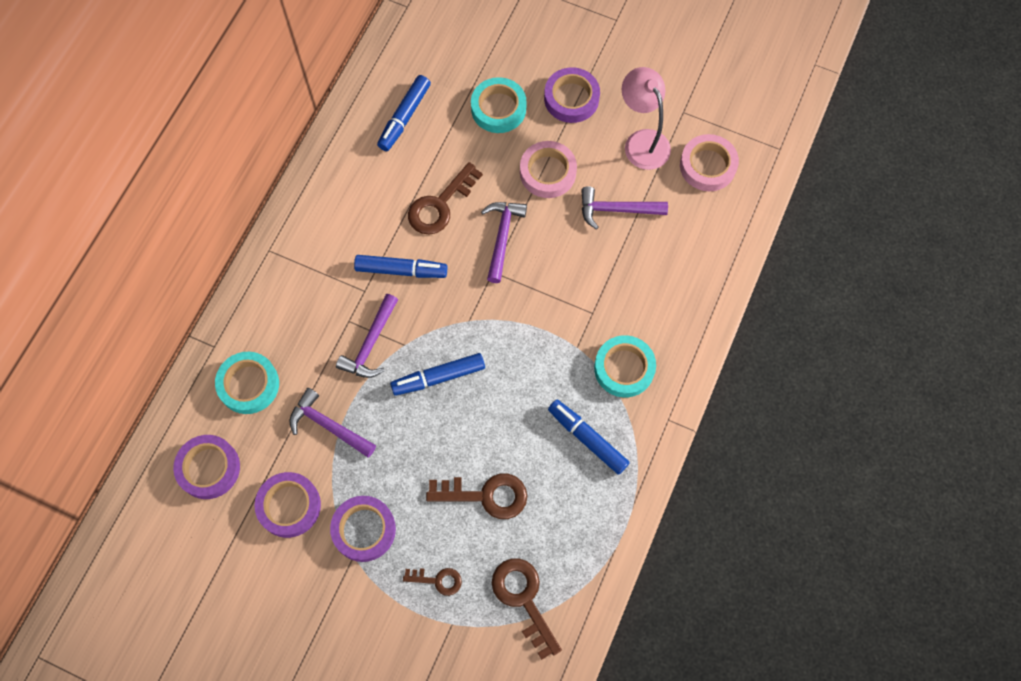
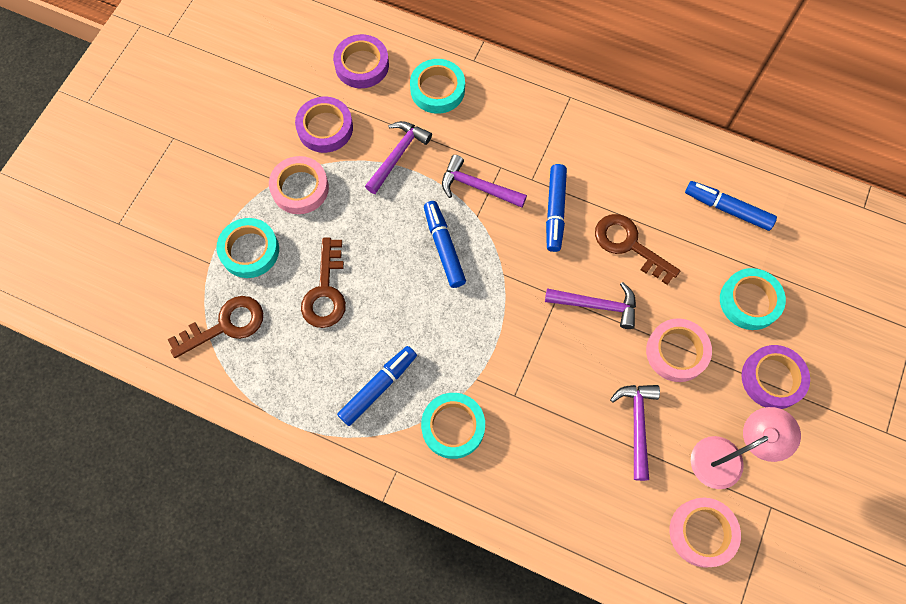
camera: 90 degrees right, 0 degrees up
purple tape [330,496,396,562] -> pink tape [269,156,329,214]
brown key [403,568,462,596] -> turquoise tape [217,218,279,278]

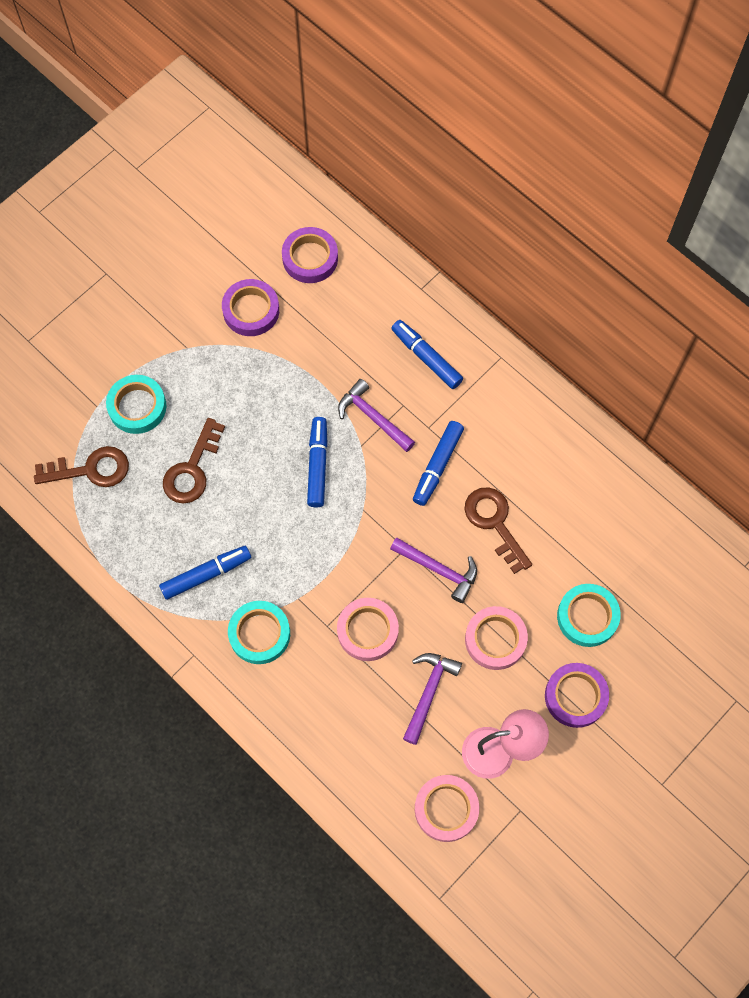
camera: 20 degrees right, 0 degrees up
pink tape [269,156,329,214] -> pink tape moved to [337,598,399,661]
purple hammer [365,121,432,194] -> none
turquoise tape [410,59,465,114] -> none
blue marker [685,181,777,231] -> blue marker moved to [391,320,463,389]

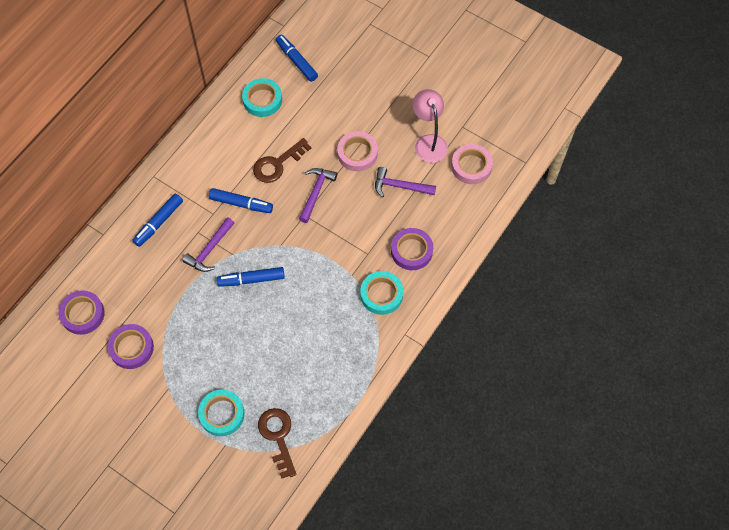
camera: 100 degrees left, 5 degrees down
blue marker [159,546,251,600] -> blue marker moved to [276,35,318,82]
brown key [163,418,225,504] -> none
pink tape [337,598,399,661] -> none
purple tape [545,663,609,728] -> purple tape moved to [391,228,433,270]
turquoise tape [557,584,621,647] -> turquoise tape moved to [242,78,282,117]

